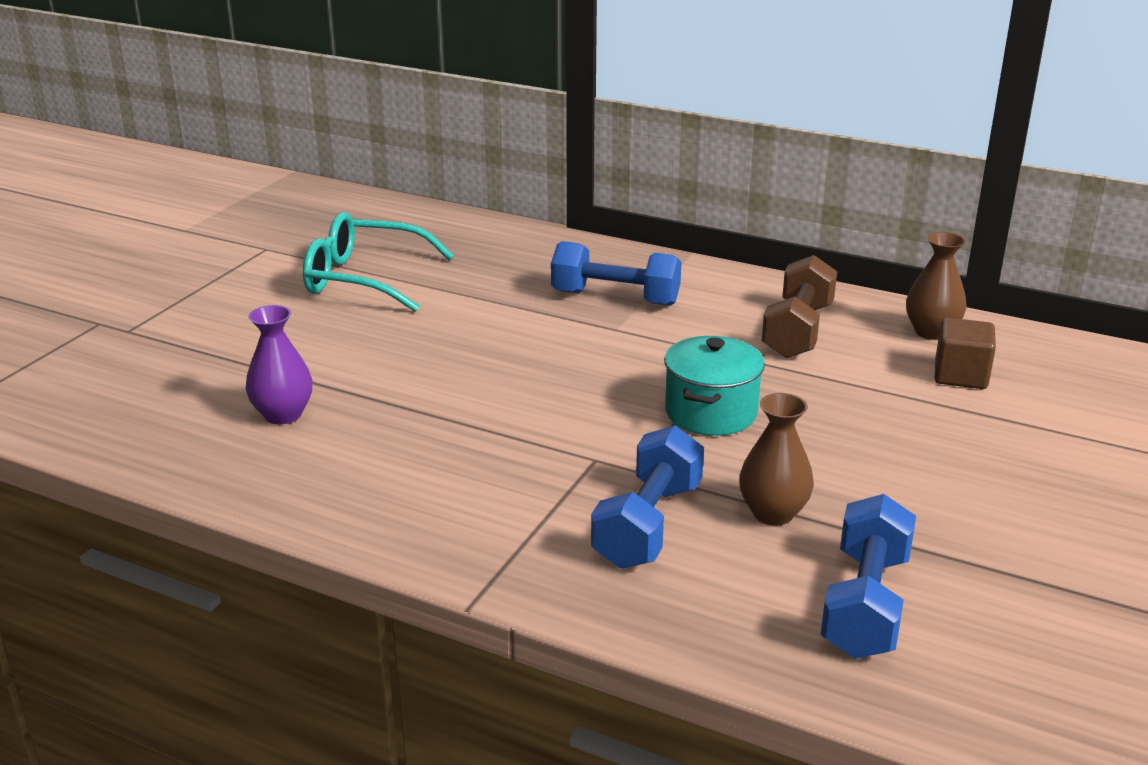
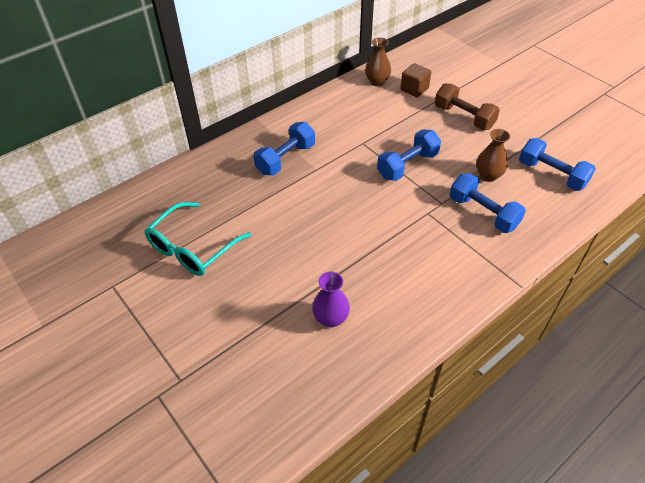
camera: 65 degrees left, 20 degrees up
turquoise pot [664,336,765,436] -> blue dumbbell [377,129,441,181]
brown dumbbell [762,255,837,358] -> brown dumbbell moved to [435,83,500,130]

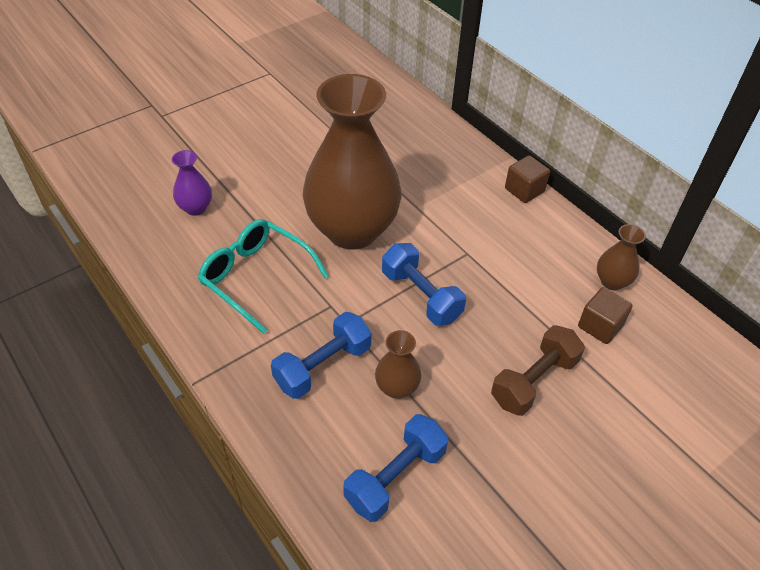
camera: 90 degrees right, 0 degrees up
turquoise glasses [144,202,251,276] -> turquoise glasses moved to [198,219,329,334]
blue dumbbell [253,122,315,175] -> none
none -> brown vase [303,74,402,249]
none -> brown cube [505,155,550,203]

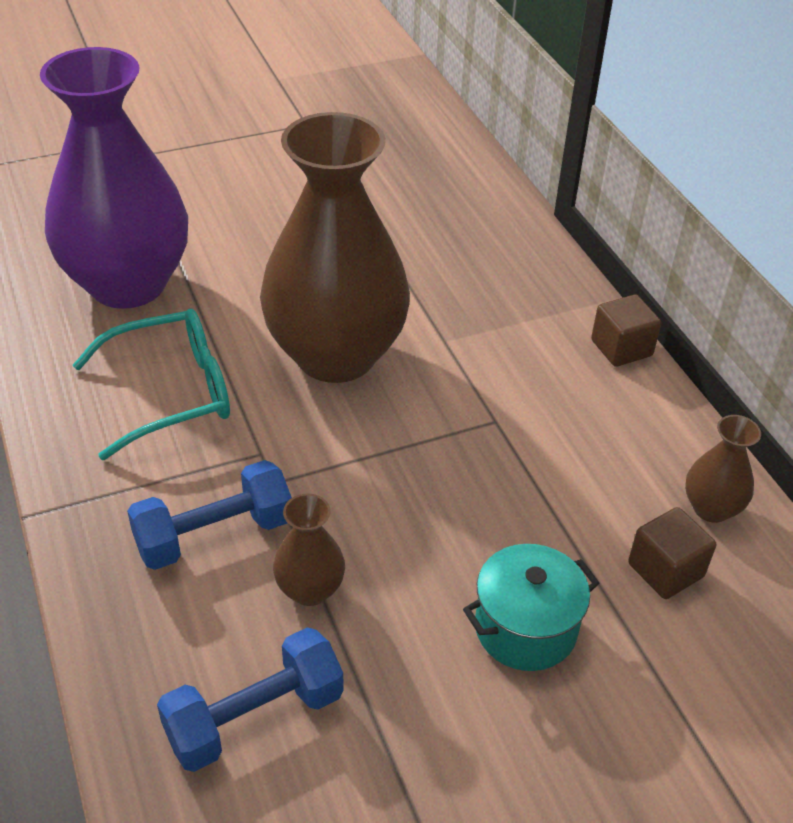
camera: 15 degrees right, 5 degrees down
purple vase [172,150,212,216] -> purple vase [40,47,188,309], size x2.45
turquoise glasses [198,219,329,334] -> turquoise glasses turned 105 degrees clockwise [73,309,230,460]
blue dumbbell [382,243,466,326] -> none
brown dumbbell [491,325,585,416] -> turquoise pot [463,544,599,671]

